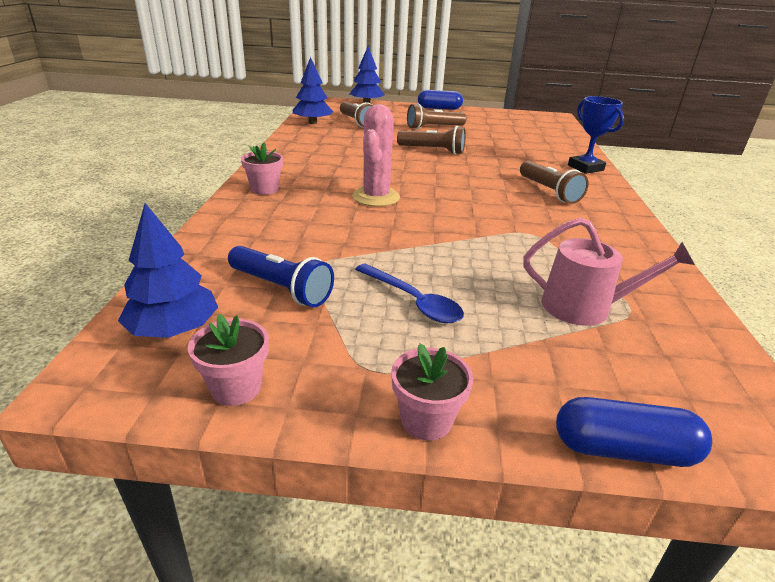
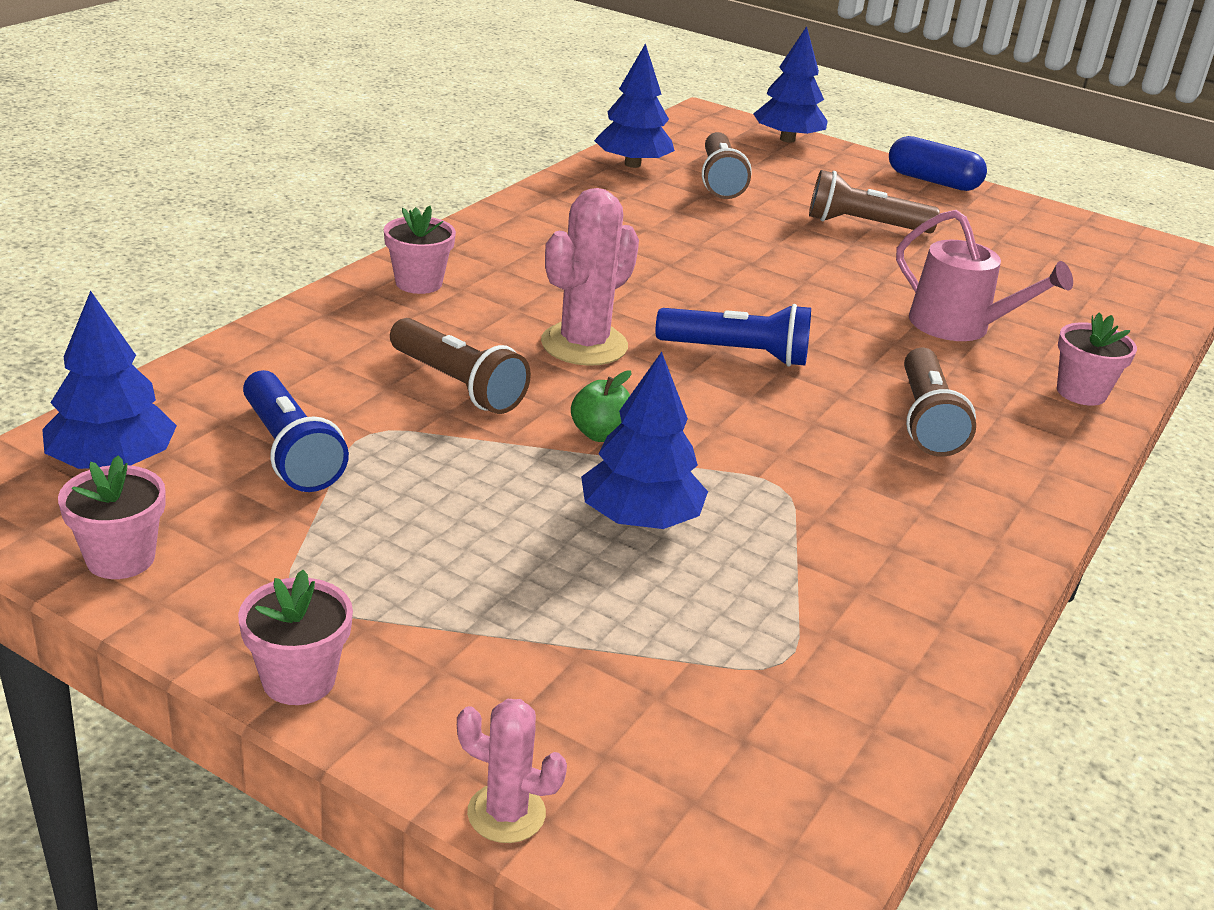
camera: 25 degrees right, 0 degrees up
blue spoon [355,263,464,323] -> none
brown flashlight [397,126,466,155] -> brown flashlight moved to [390,318,531,414]
pink watering can [524,217,695,326] -> pink watering can moved to [896,210,1073,341]
blue capsule [556,397,712,467] -> pink cactus [457,699,567,843]
blue trophy [568,96,624,174] -> pink flower pot [1057,312,1137,406]
none -> green apple [571,371,631,442]
none -> blue tree [581,352,708,529]
none -> blue flashlight [656,304,811,367]

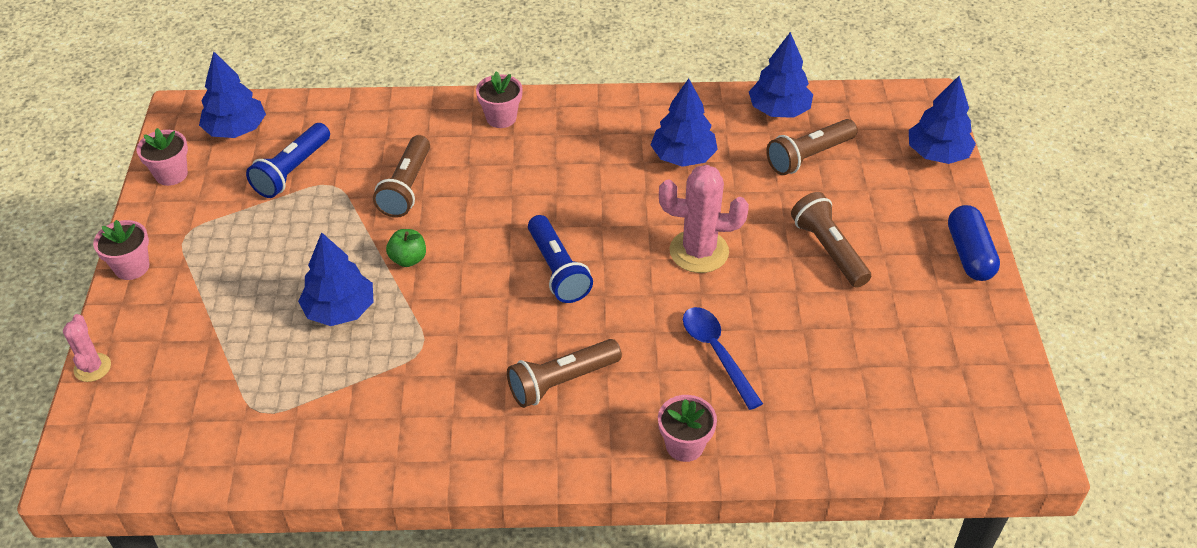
camera: 60 degrees right, 15 degrees up
pink cactus [541,188,639,366] -> pink cactus moved to [659,165,749,273]
pink watering can [896,210,1073,341] -> blue spoon [683,307,763,410]
none -> blue tree [651,79,718,167]

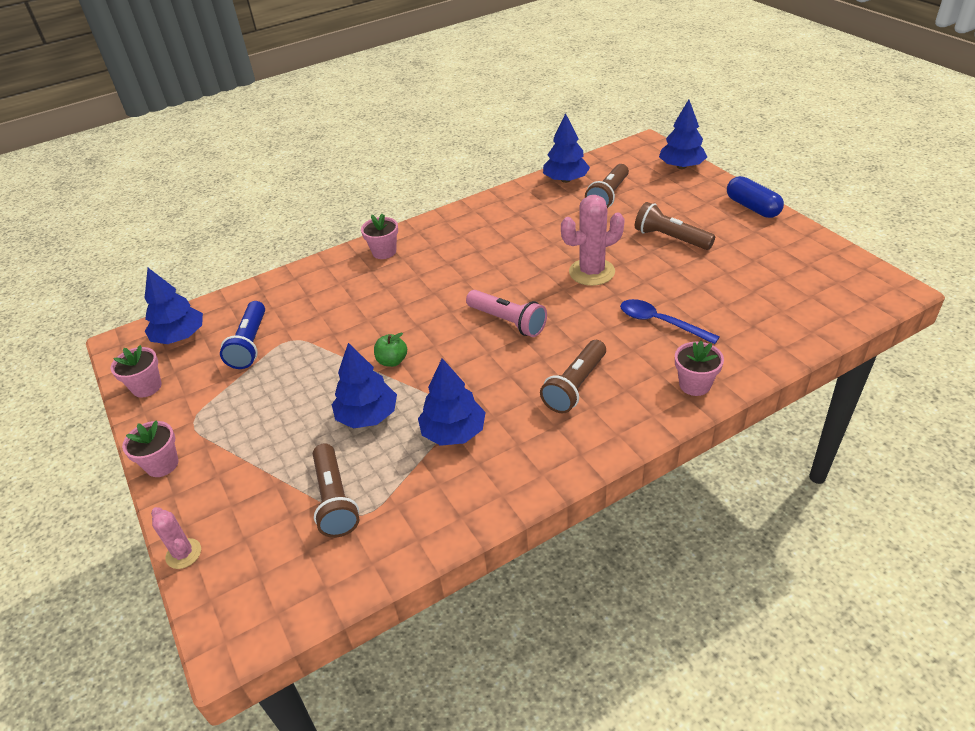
camera: 25 degrees left, 5 degrees down
brown flashlight [373,135,430,218] -> brown flashlight moved to [313,443,359,538]
blue flashlight [528,215,593,303] -> pink flashlight [466,290,547,337]
blue tree [651,79,718,167] -> blue tree moved to [418,358,486,446]

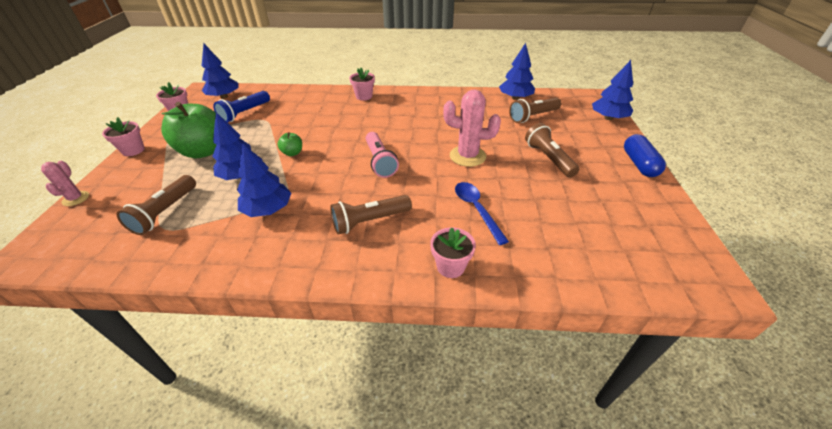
camera: 30 degrees right, 0 degrees up
none -> green apple [161,102,217,158]

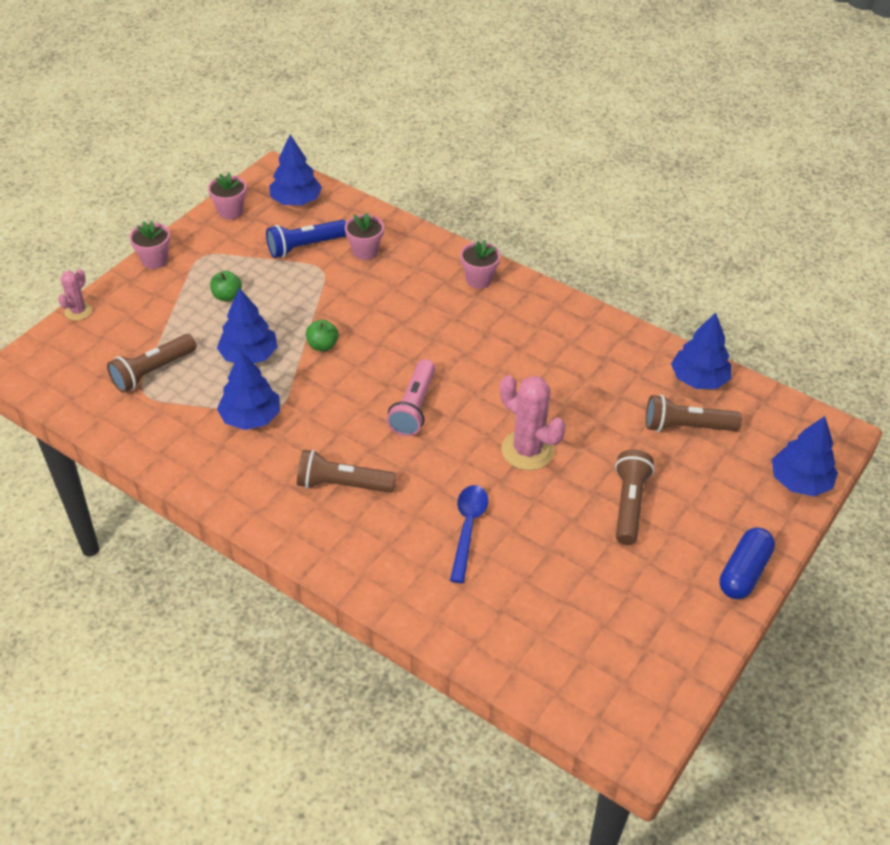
camera: 30 degrees right, 5 degrees up
green apple [161,102,217,158] -> green apple [210,271,242,301], size x0.44
pink flower pot [430,227,476,278] -> pink flower pot moved to [345,212,384,260]

